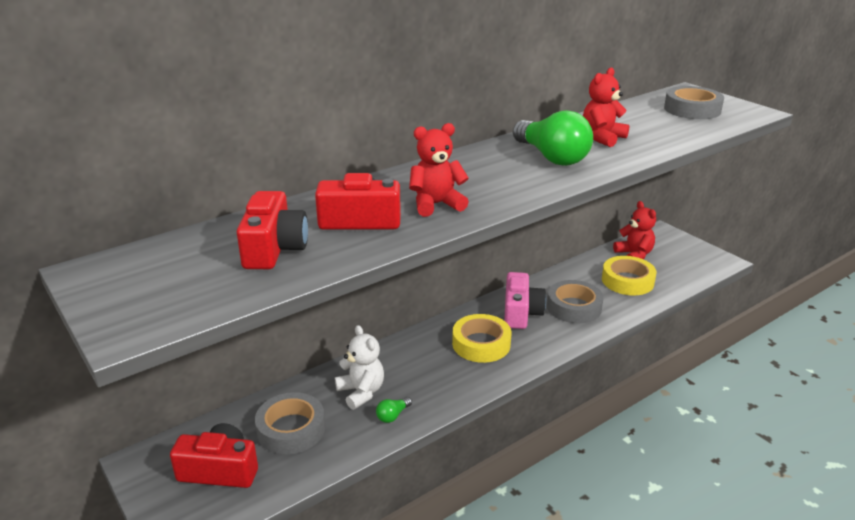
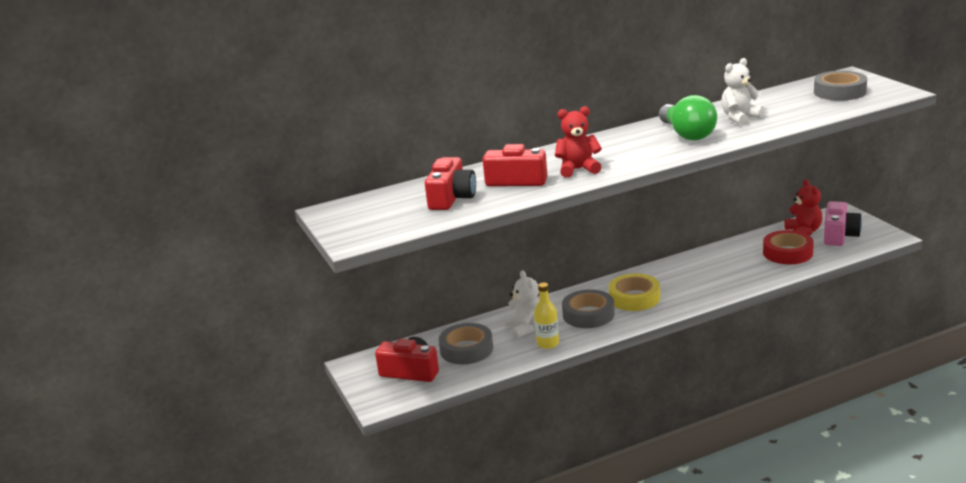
camera: 15 degrees right, 5 degrees down
green light bulb [376,397,412,423] -> yellow bottle [534,283,559,349]
pink camera [504,272,546,329] -> pink camera moved to [824,201,862,246]
grey tape [547,280,604,323] -> grey tape moved to [562,289,615,328]
red teddy bear [583,68,630,147] -> white teddy bear [721,58,765,125]
yellow tape [602,256,657,295] -> red tape [763,230,814,264]

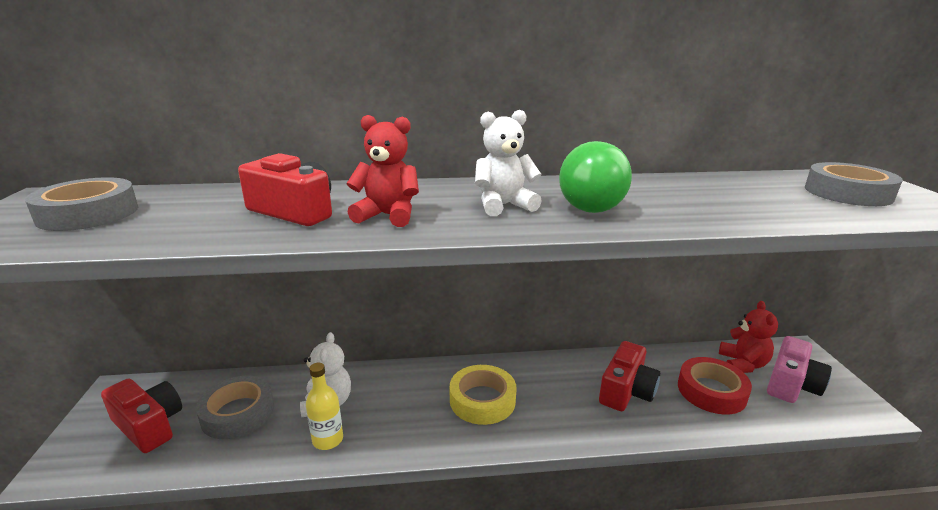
camera: 15 degrees right, 0 degrees up
red camera [425,157,476,210] -> red camera moved to [599,341,660,411]
grey tape [562,289,615,328] -> grey tape moved to [25,177,138,231]
white teddy bear [721,58,765,125] -> white teddy bear moved to [475,110,542,216]

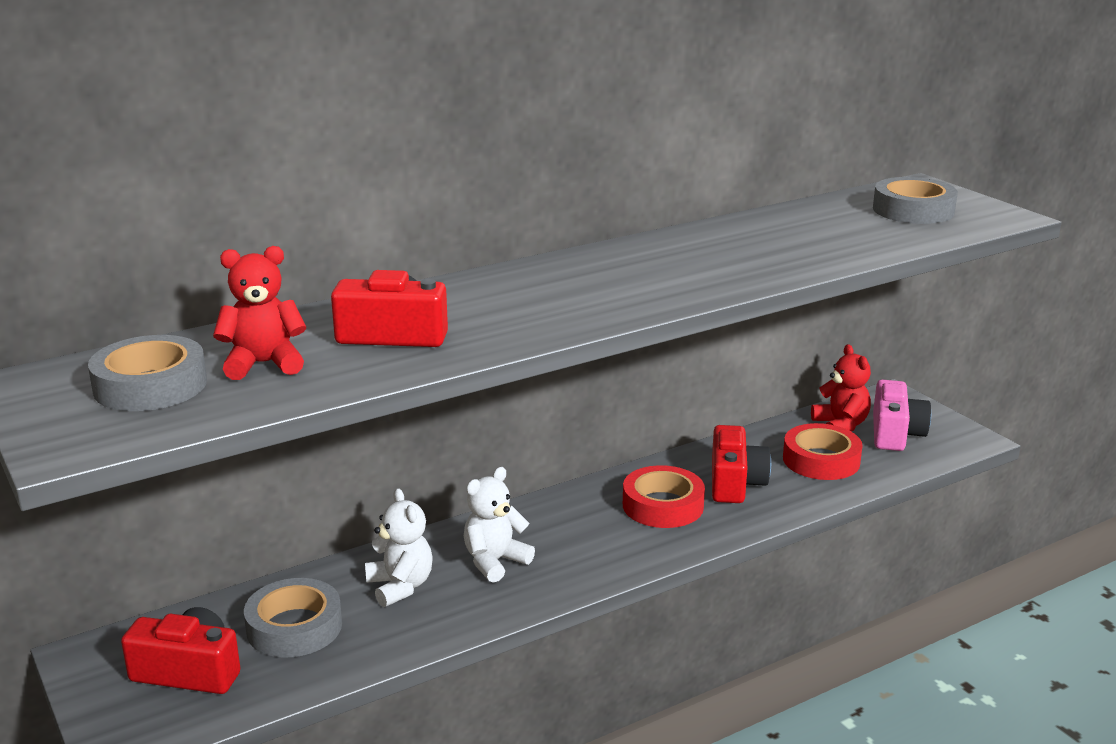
camera: 25 degrees left, 0 degrees up
yellow bottle [306,363,343,450] -> none
red teddy bear [346,115,419,227] -> red teddy bear moved to [213,246,306,380]
yellow tape [450,365,517,425] -> none
white teddy bear [475,110,542,216] -> white teddy bear moved to [464,467,535,583]
green light bulb [559,141,632,213] -> none
none -> red tape [623,465,705,528]

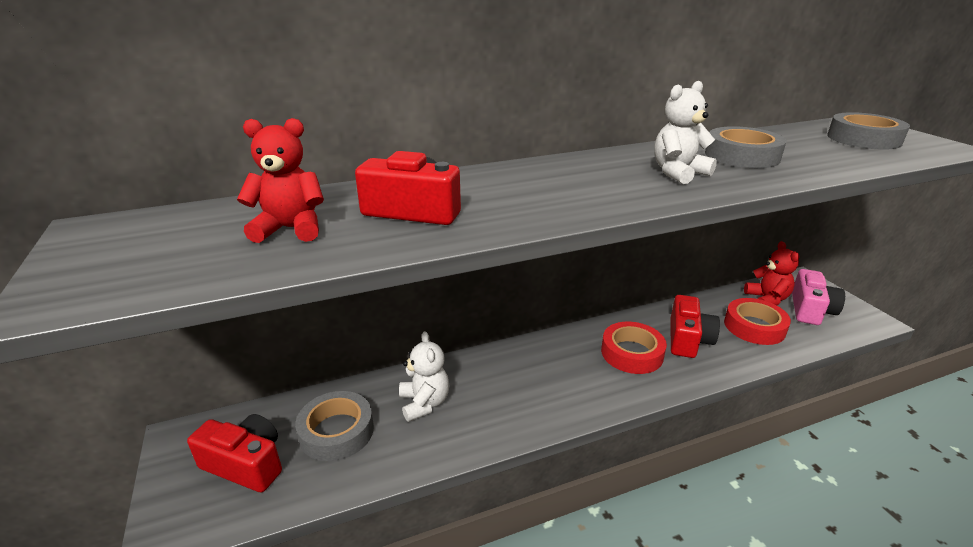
camera: 10 degrees right, 5 degrees up
grey tape [88,335,207,411] -> grey tape moved to [705,126,786,168]
white teddy bear [464,467,535,583] -> white teddy bear moved to [654,81,717,184]

